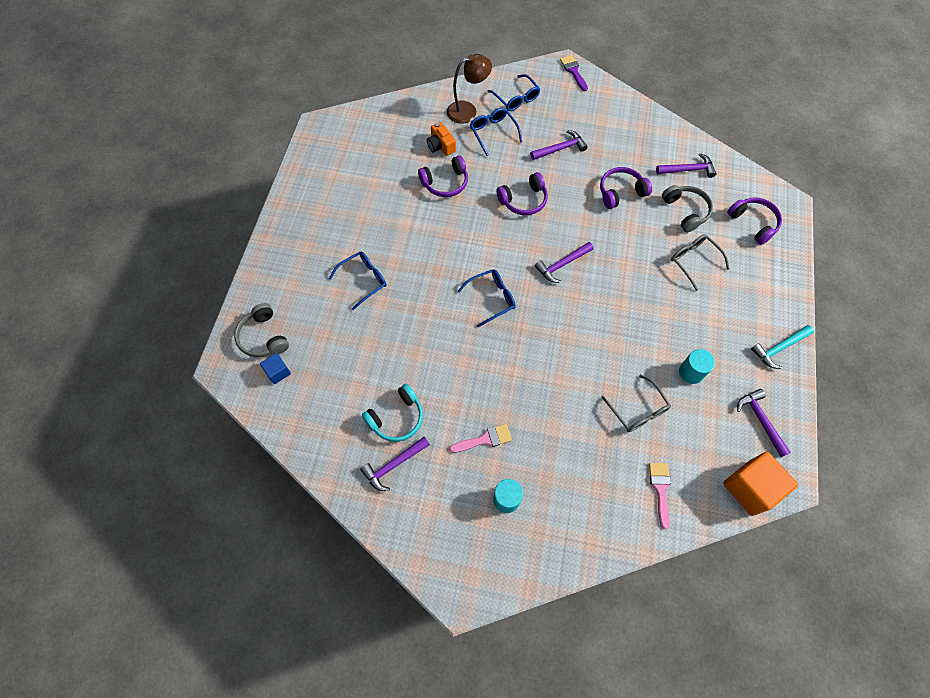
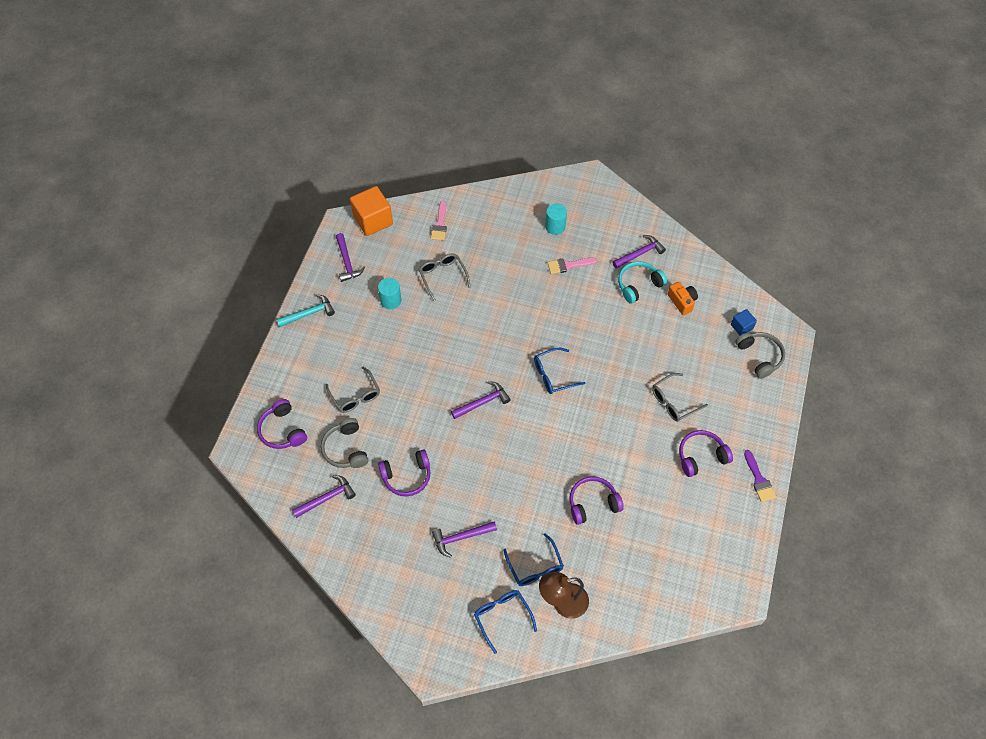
camera: 175 degrees left, 5 degrees down
blue glasses [329,251,387,310] -> grey glasses [652,373,708,422]
orange camera [427,122,456,156] -> orange camera moved to [668,282,698,315]
purple headphones [496,172,548,215] -> purple headphones moved to [679,430,733,477]
purple brush [560,55,588,91] -> purple brush moved to [744,450,776,502]
purple hammer [656,153,717,178] -> purple hammer turned 150 degrees clockwise [292,475,356,518]

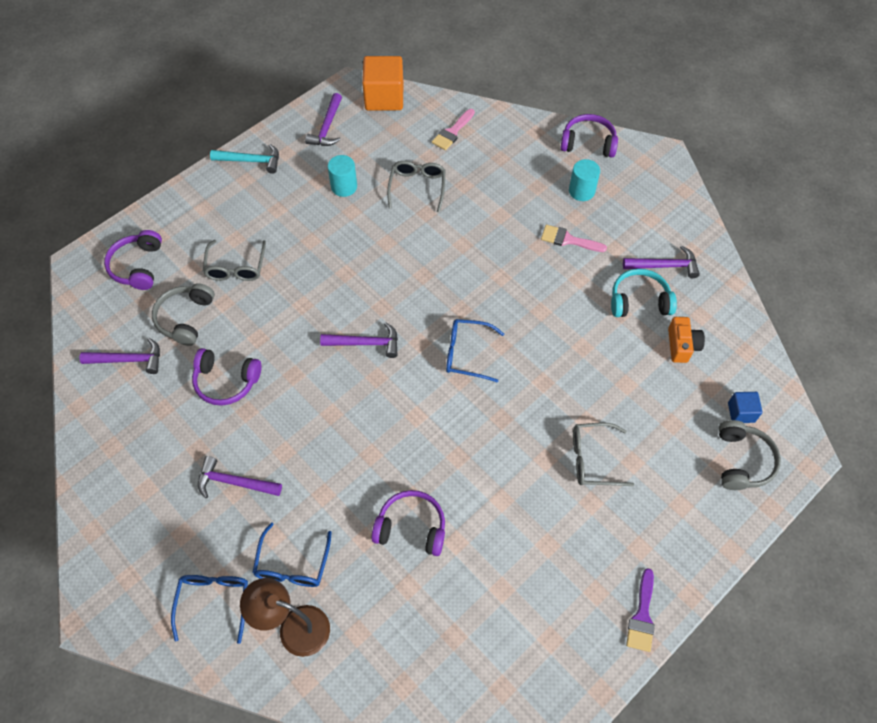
camera: 30 degrees right, 0 degrees up
purple headphones [679,430,733,477] -> purple headphones moved to [561,114,618,157]

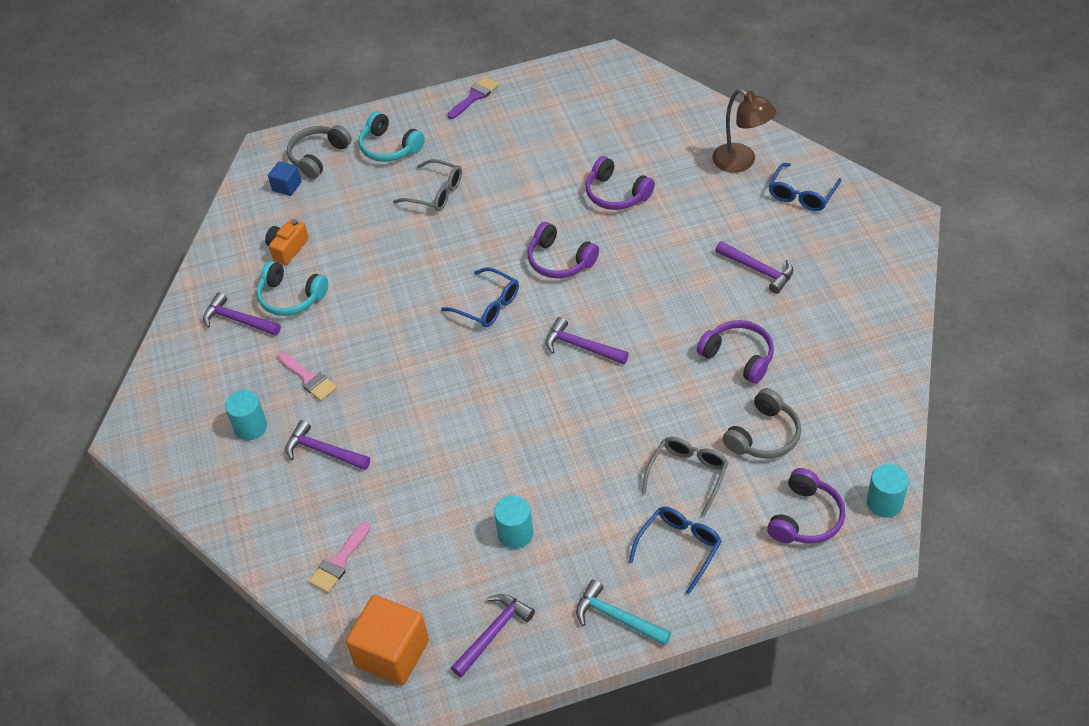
camera: 150 degrees left, 10 degrees down
purple hammer [80,338,160,374] -> purple hammer moved to [285,420,370,470]
blue glasses [252,522,332,587] -> blue glasses moved to [629,507,722,594]
grey glasses [387,161,446,212] -> none
pink brush [432,109,475,150] -> pink brush turned 150 degrees clockwise [308,522,371,593]
purple headphones [561,114,618,157] -> purple headphones moved to [528,222,599,279]
none -> turquoise headphones [359,112,425,162]
none -> turquoise cylinder [866,464,909,518]

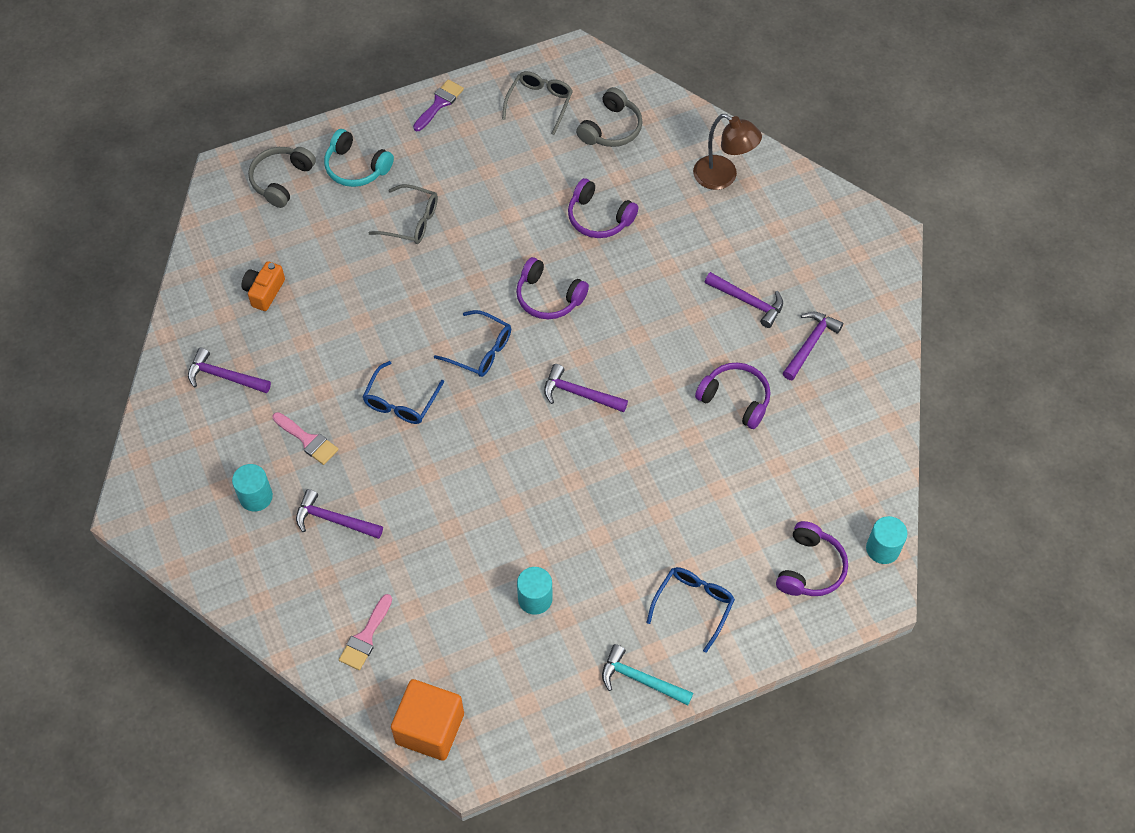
camera: 10 degrees left, 10 degrees up
turquoise headphones [256,261,328,316] -> none
blue cube [268,161,302,196] -> none
purple hammer [451,594,535,677] -> purple hammer moved to [783,312,843,380]
grey glasses [641,437,728,516] -> grey glasses moved to [502,71,573,135]
grey headphones [723,388,801,459] -> grey headphones moved to [576,87,643,147]
blue glasses [769,163,841,211] -> blue glasses moved to [363,361,444,424]

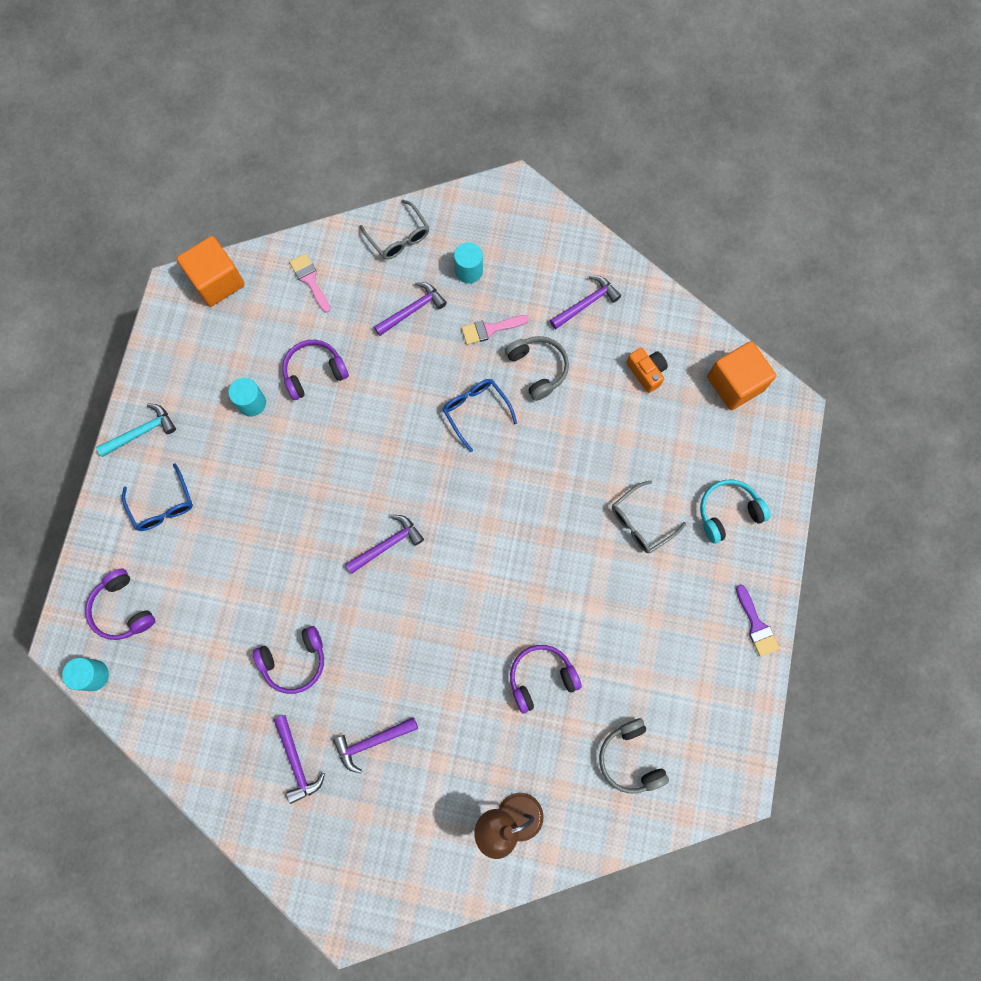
camera: 125 degrees right, 15 degrees up
grey headphones [248,147,316,208] -> grey headphones moved to [505,336,569,401]
blue glasses [434,310,511,377] -> none
grey glasses [502,71,573,135] -> grey glasses moved to [360,199,429,260]
purple headphones [516,257,589,319] -> purple headphones moved to [282,340,349,400]
none -> orange cube [707,341,776,410]

